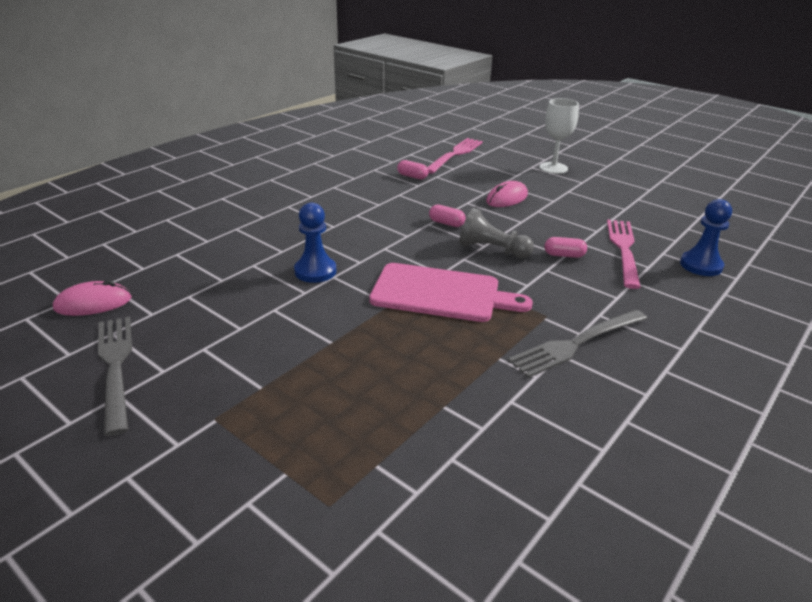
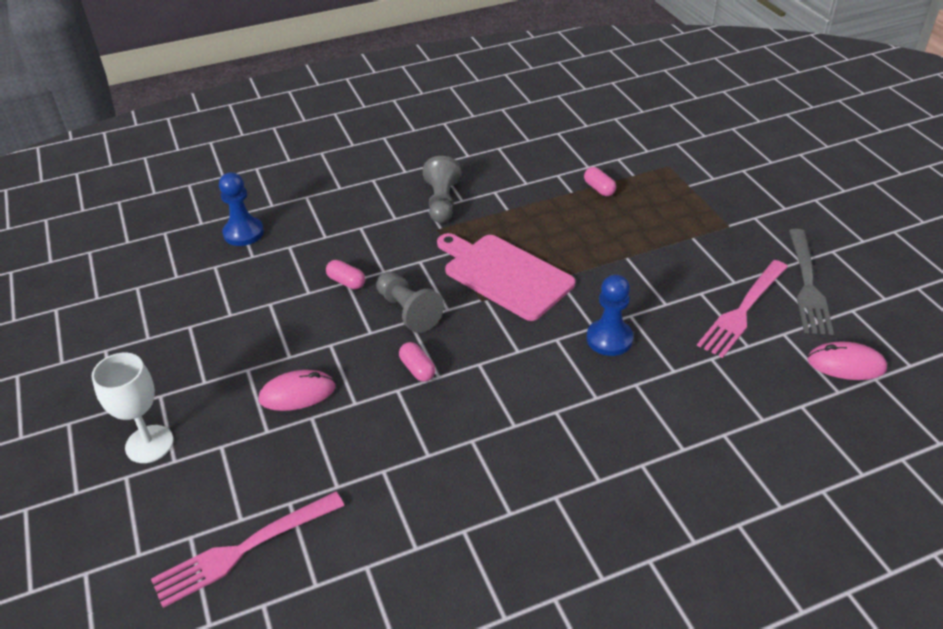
camera: 150 degrees left, 10 degrees up
pink capsule [397,160,429,179] -> pink capsule moved to [584,167,616,196]
grey fork [508,310,648,378] -> grey pawn [423,156,461,223]
pink fork [607,220,641,289] -> pink fork moved to [697,260,788,358]

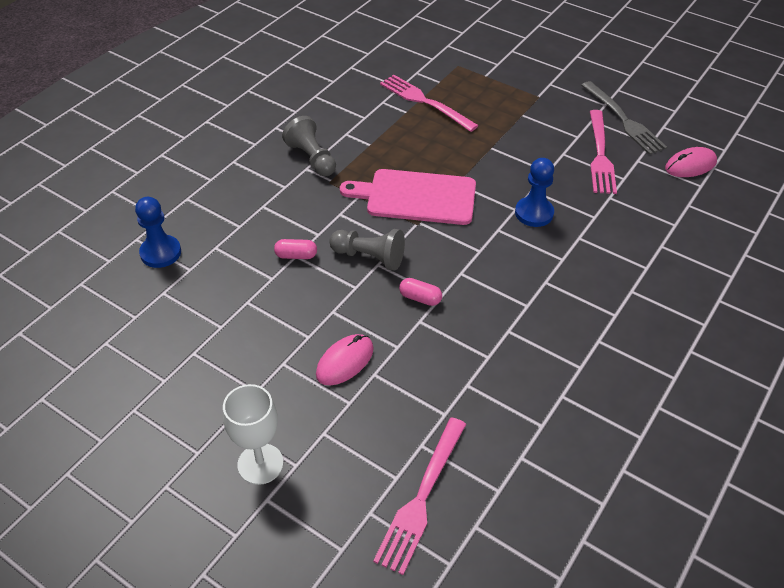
camera: 35 degrees left, 5 degrees up
pink capsule [584,167,616,196] -> pink fork [380,75,479,132]

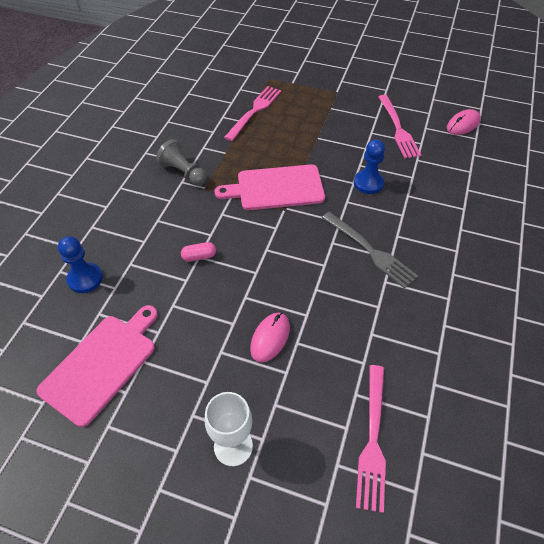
camera: 15 degrees left, 5 degrees up
grey pawn [329,229,405,271] -> none
pink fork [380,75,479,132] -> pink fork turned 90 degrees clockwise [224,86,281,141]
pink capsule [399,278,442,306] -> none
grey fork [581,81,667,155] -> grey fork moved to [322,212,418,289]
none -> pink cutting board [36,305,158,427]

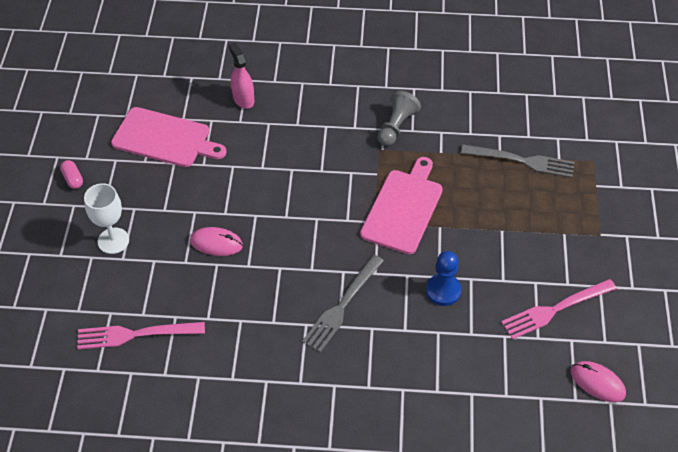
camera: 75 degrees right, 0 degrees up
blue pawn [58,236,103,293] -> pink spray bottle [229,42,254,109]
pink capsule [181,242,216,262] -> pink capsule moved to [60,160,83,189]
pink cutting board [215,164,325,210] -> pink cutting board turned 45 degrees clockwise [360,157,443,254]
pink fork [224,86,281,141] -> grey fork [461,144,575,178]

